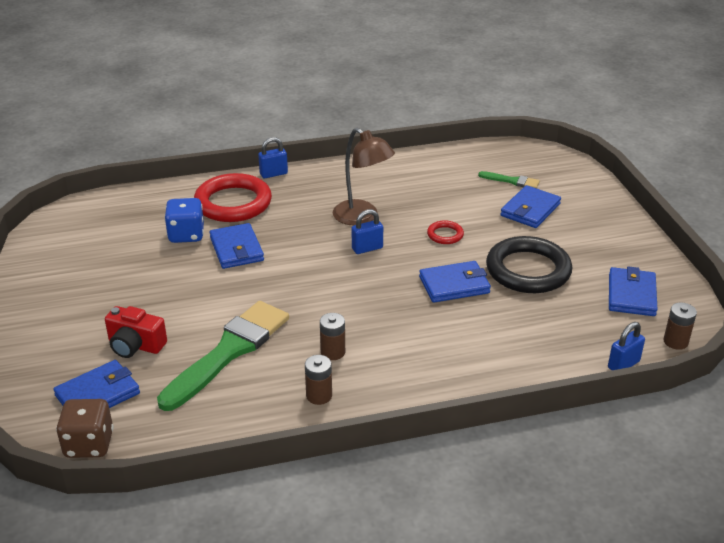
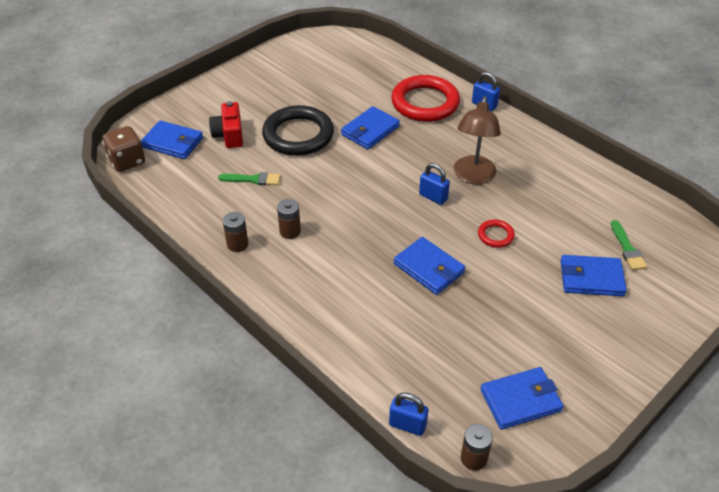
camera: 60 degrees right, 10 degrees up
green brush [157,301,289,411] -> green brush [218,172,280,185], size x0.45
blue dice [164,198,204,243] -> none
black ring [486,236,572,293] -> black ring moved to [262,105,334,156]

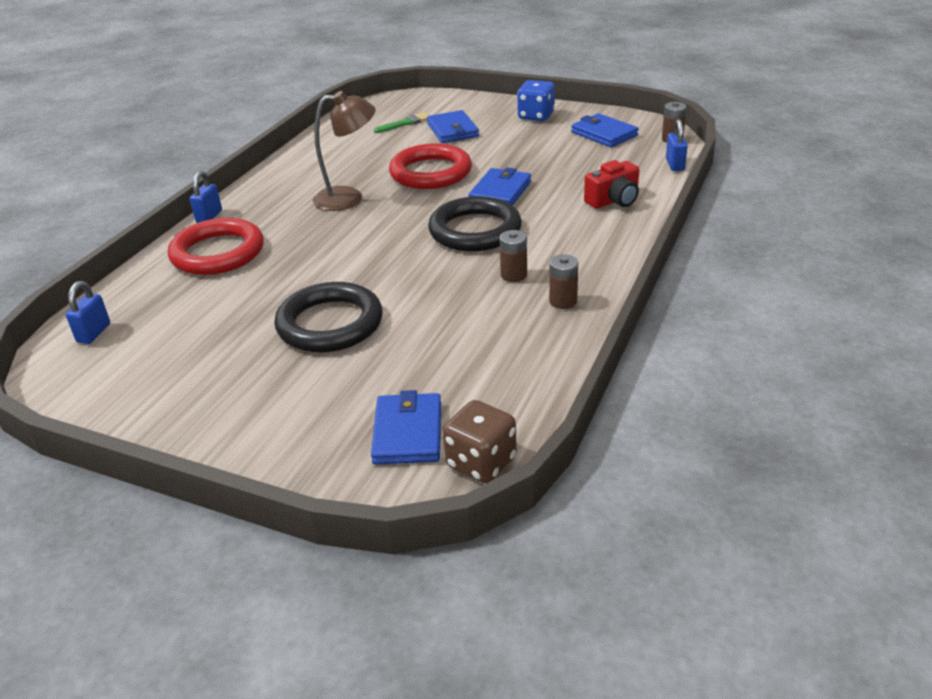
camera: 110 degrees left, 10 degrees down
red camera [209,101,243,148] -> red camera moved to [584,160,639,209]
green brush [218,172,280,185] -> none
blue wallet [341,106,400,149] -> none
blue padlock [419,163,450,205] -> blue padlock moved to [66,281,110,344]
red ring [478,220,515,248] -> red ring [389,143,472,189], size x2.21
none -> black ring [428,196,522,251]
none -> blue dice [517,80,555,121]

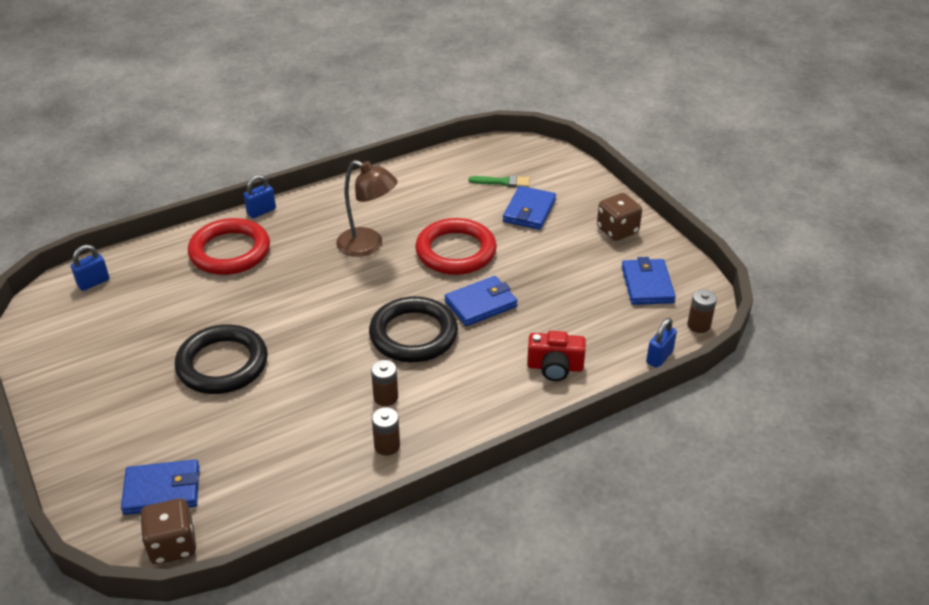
camera: 35 degrees right, 5 degrees up
blue wallet [371,390,441,465] -> blue wallet turned 45 degrees clockwise [121,459,199,515]
blue dice [517,80,555,121] -> brown dice [597,193,642,241]

